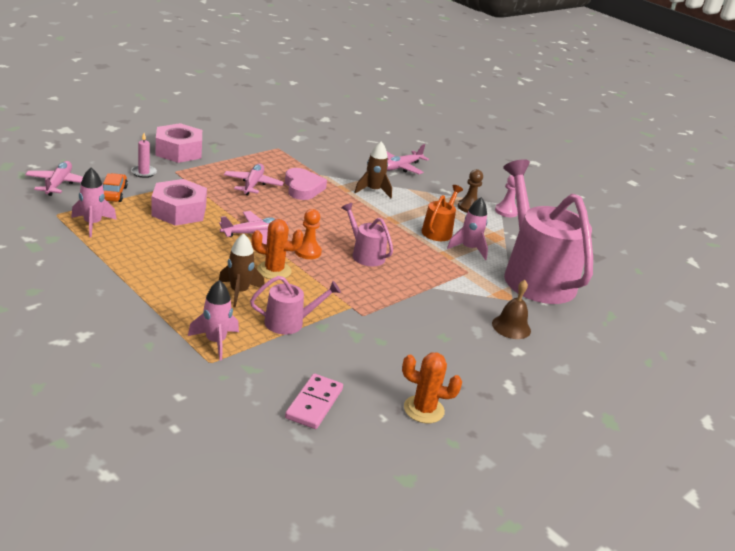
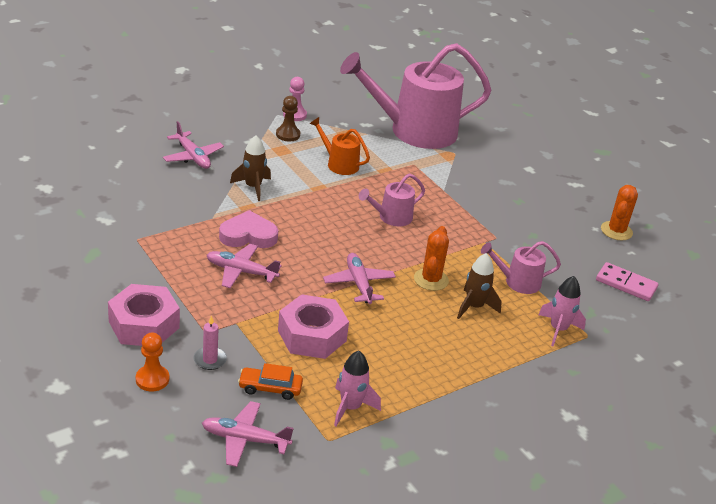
camera: 80 degrees left, 5 degrees up
pink watering can [250,276,341,335] -> pink watering can turned 90 degrees counterclockwise [481,241,561,294]
orange pawn [295,209,322,259] -> orange pawn moved to [136,333,169,392]
pink rocket [447,197,488,260] -> none
brown bell [492,280,531,339] -> none

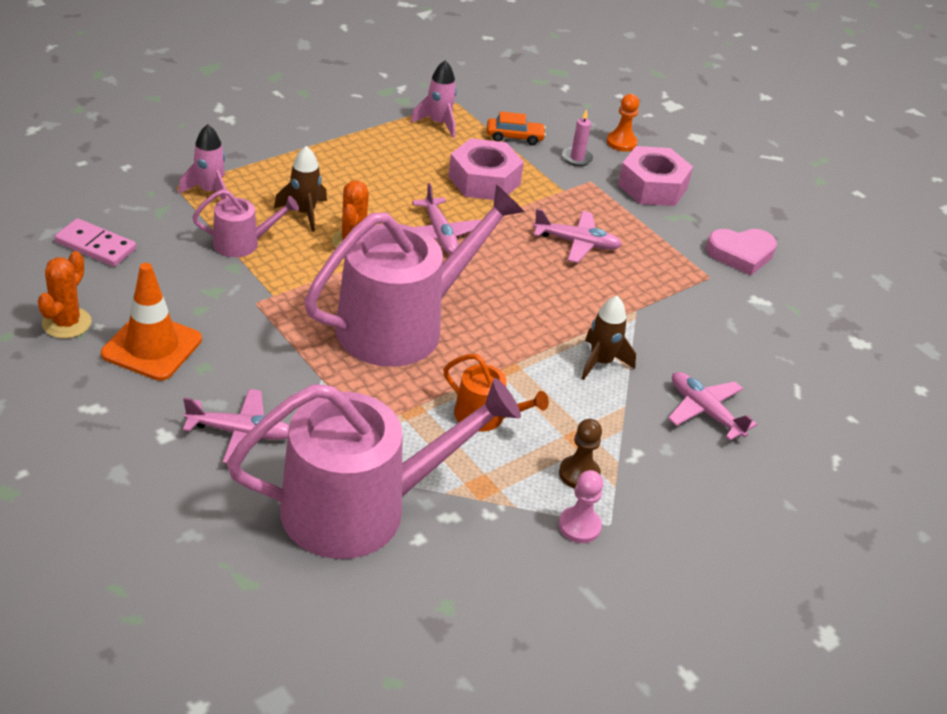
camera: 175 degrees right, 5 degrees up
pink plane [202,401,294,467] -> pink plane moved to [183,389,289,463]
pink heart [219,210,278,248] -> pink heart moved to [706,229,777,275]
pink watering can [359,174,425,226] -> pink watering can [304,184,524,367], size x2.22
none -> orange traffic cone [101,263,202,381]

